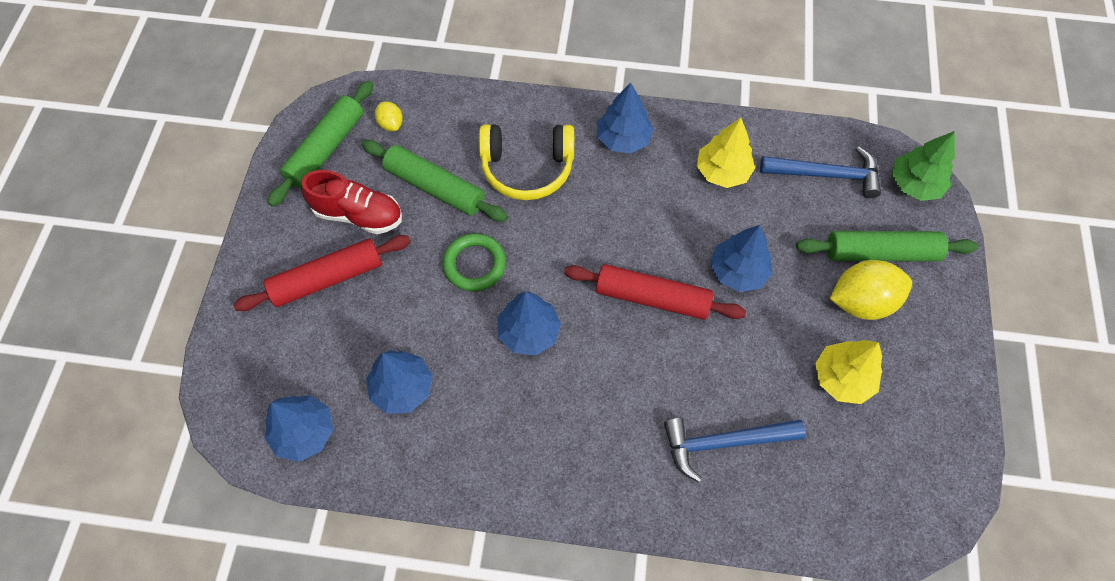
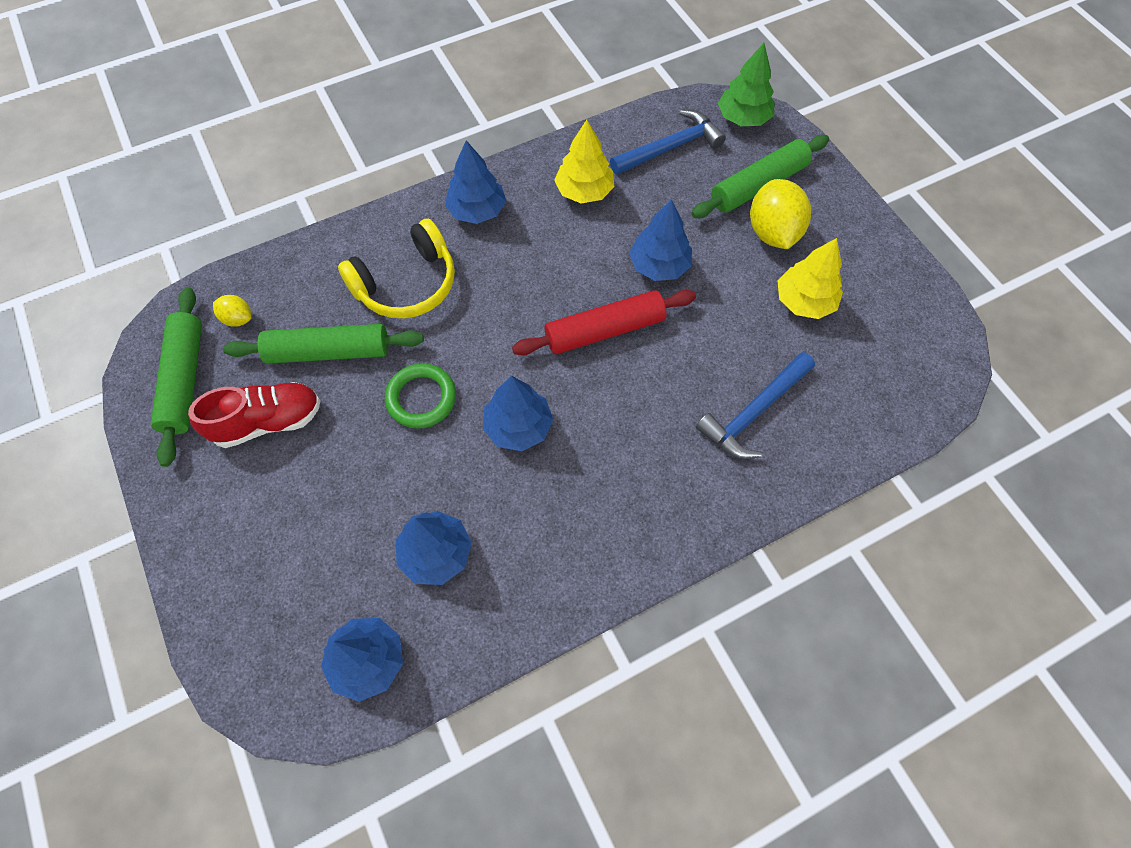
camera: 35 degrees left, 0 degrees up
red rolling pin [233,235,411,311] -> none
yellow lemon [829,260,912,320] -> yellow lemon turned 45 degrees counterclockwise [750,179,811,249]

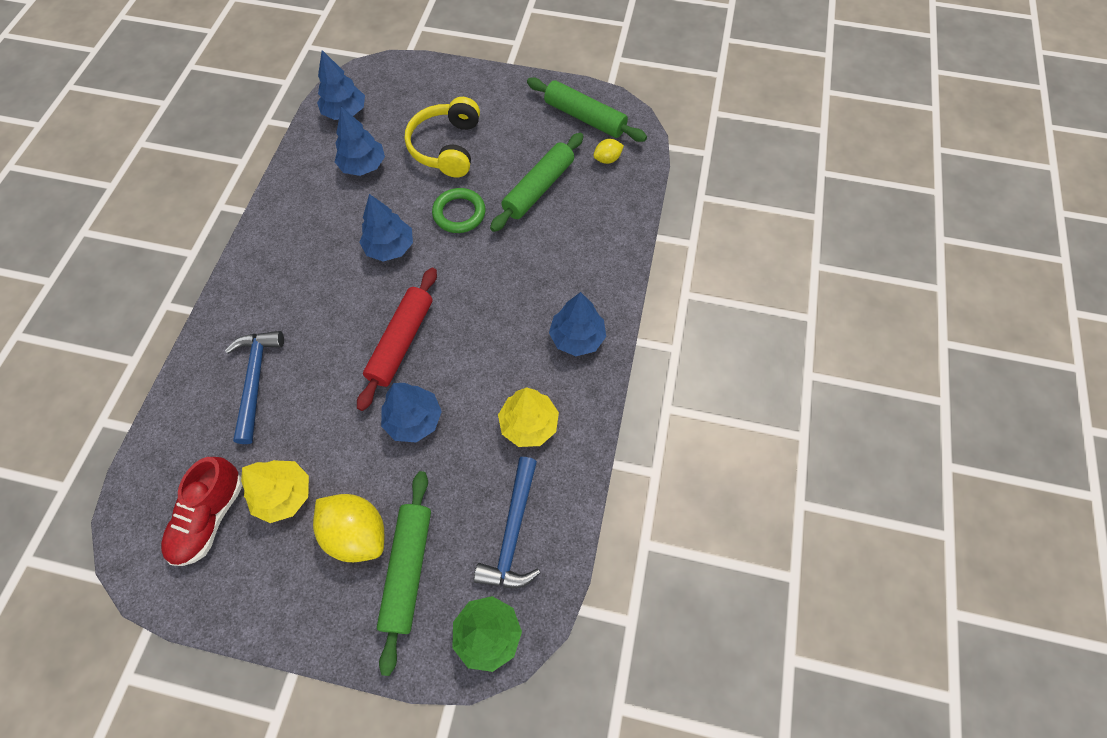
camera: 130 degrees right, 0 degrees up
red shoe [188,382,320,448] -> red shoe moved to [161,457,243,566]
yellow headphones [338,219,455,318] -> yellow headphones moved to [405,97,480,177]

